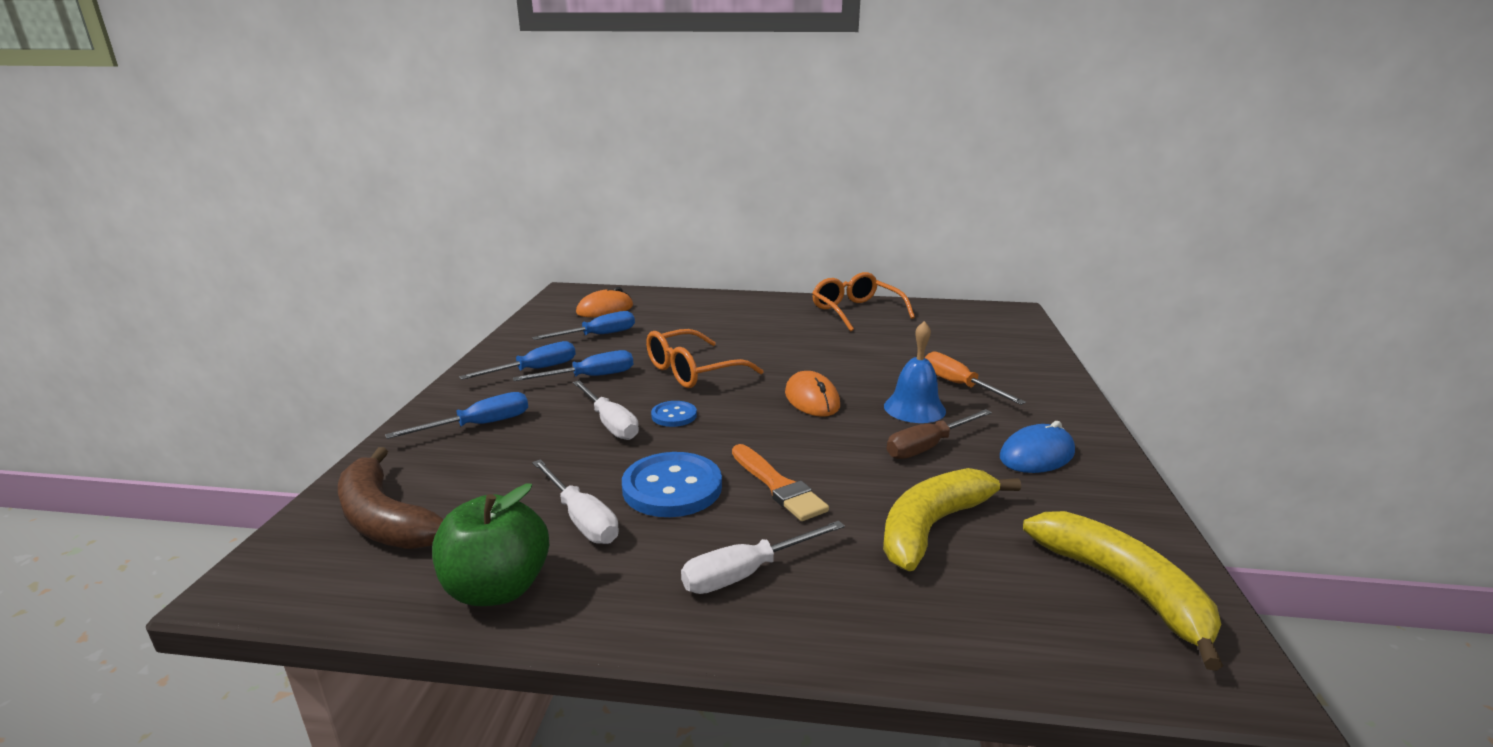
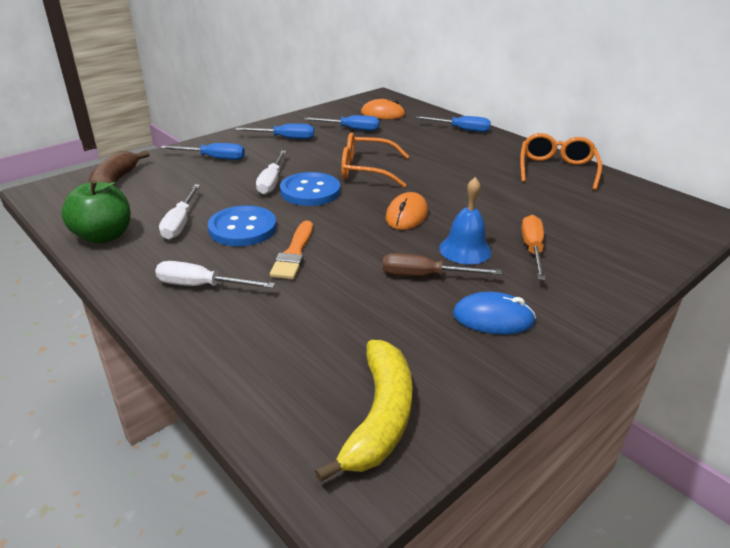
camera: 40 degrees right, 10 degrees up
blue screwdriver [513,350,633,381] -> blue screwdriver moved to [415,116,491,132]
blue button [651,401,697,427] -> blue button [280,172,340,206], size x1.85
yellow banana [883,468,1021,571] -> none

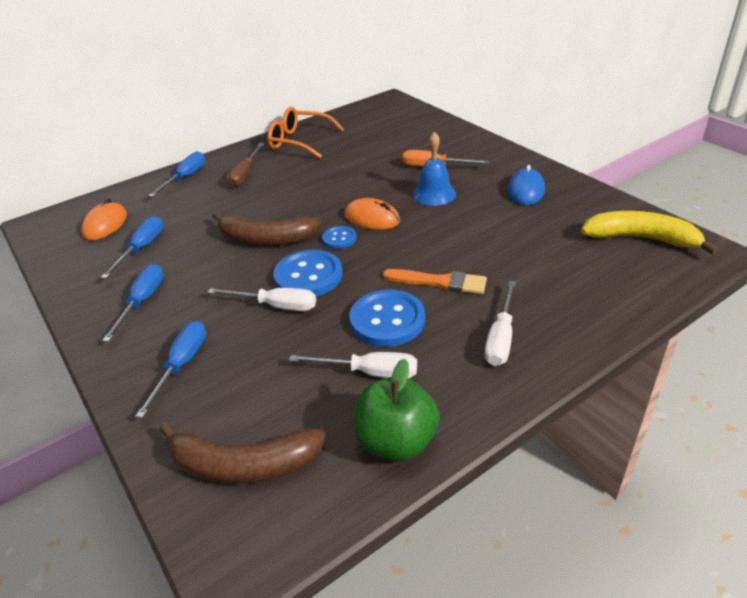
camera: 80 degrees left, 5 degrees up
orange glasses [341,132,409,188] -> brown banana [213,212,321,245]
brown screwdriver [383,253,502,276] -> brown screwdriver moved to [226,143,265,187]
none -> blue button [322,226,357,249]

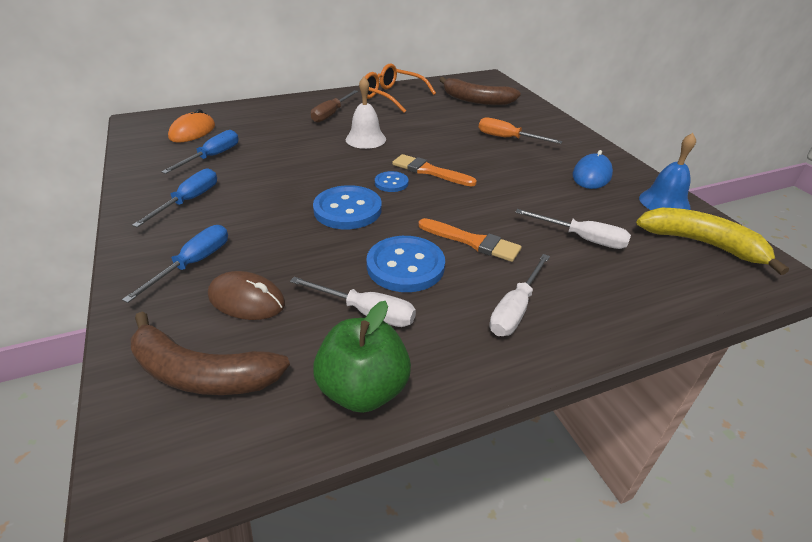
camera: 10 degrees right, 0 degrees up
blue screwdriver [148,151,205,197] -> none
white screwdriver [207,288,316,311] -> white screwdriver moved to [515,209,631,249]
brown banana [213,212,321,245] -> brown banana moved to [439,77,521,105]
orange mouse [345,198,400,230] -> orange brush [392,154,477,186]
blue bell [413,132,456,206] -> blue bell moved to [639,133,696,210]
none -> brown mouse [208,271,285,320]
none -> white bell [346,77,386,149]

